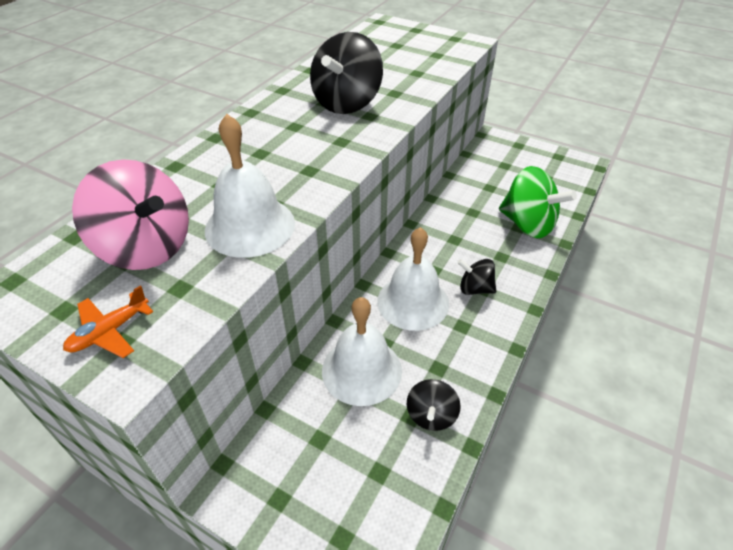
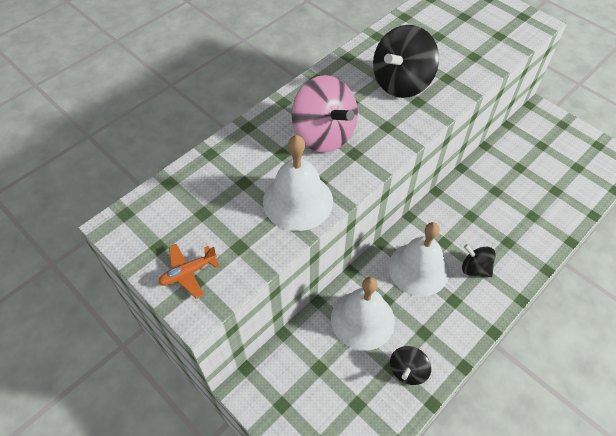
camera: 15 degrees right, 10 degrees up
pink spinning top [72,159,189,270] -> pink spinning top moved to [292,75,358,153]
green spinning top [499,166,577,238] -> none

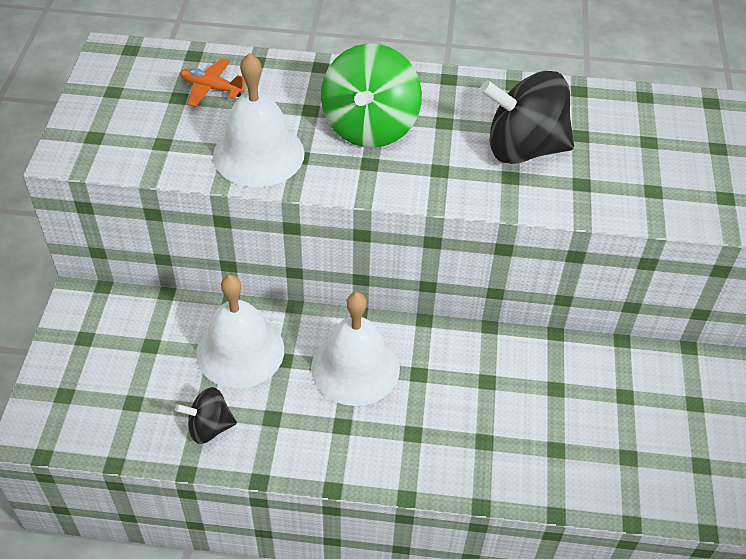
camera: 50 degrees right, 5 degrees down
orange plane [158,244,220,299] -> orange plane moved to [180,58,246,107]
pink spinning top [292,75,358,153] -> green spinning top [321,43,422,148]
black spinning top [462,244,496,277] -> none

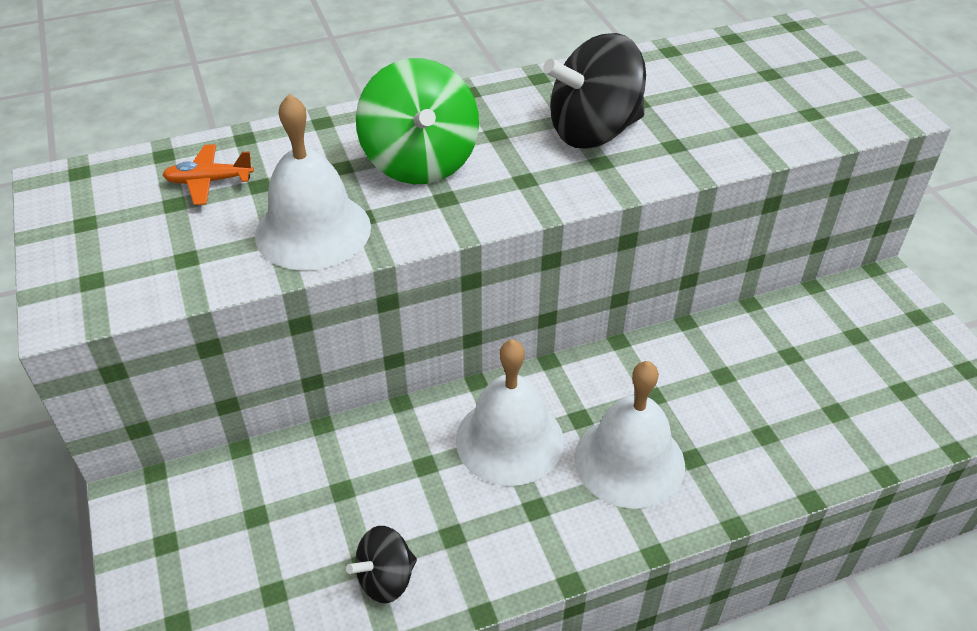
camera: 25 degrees left, 5 degrees down
white bell [196,275,284,389] -> white bell moved to [574,361,685,509]

